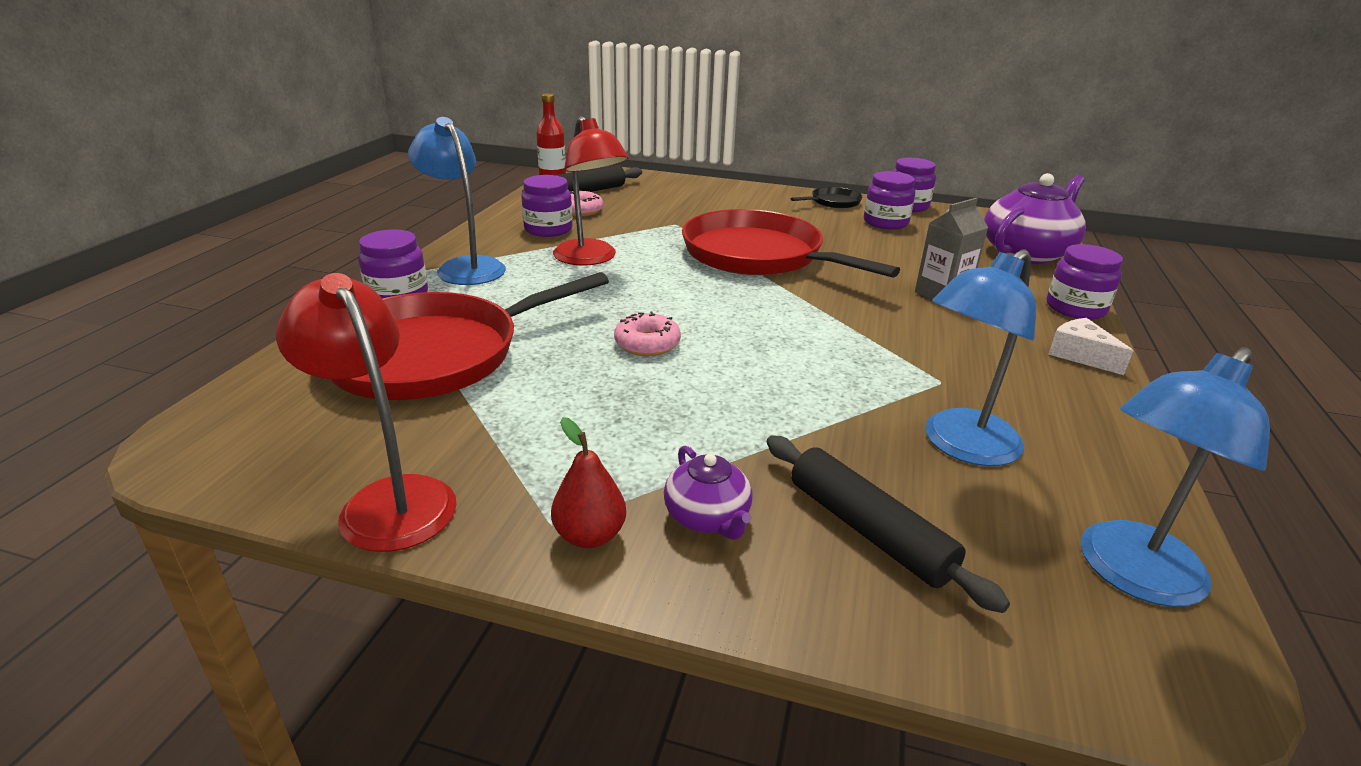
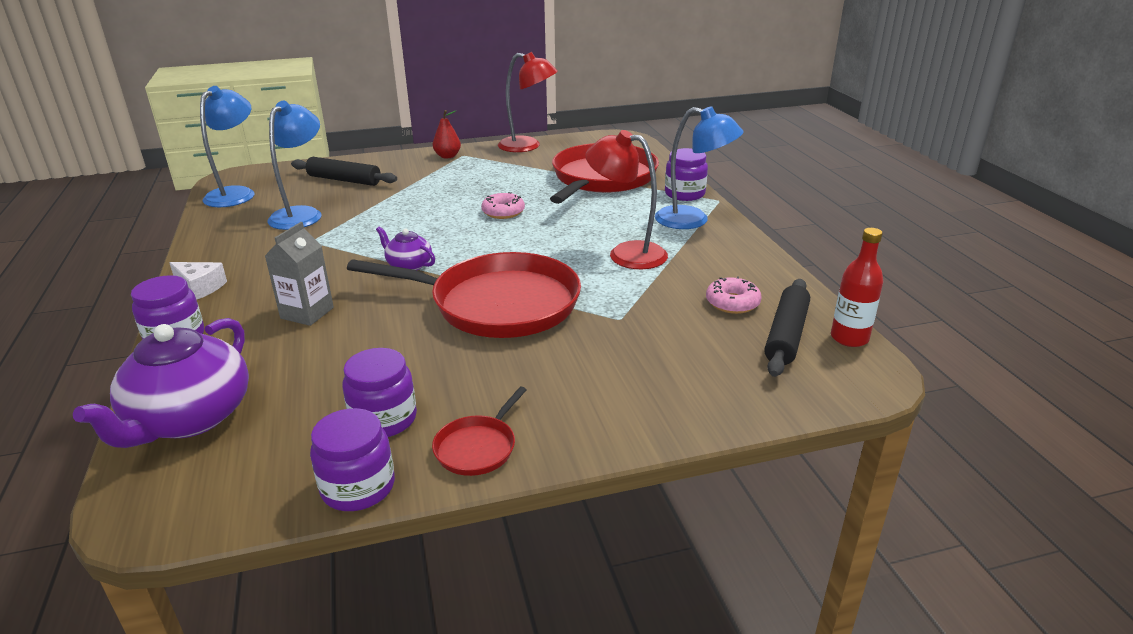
camera: 150 degrees right, 0 degrees up
purple jar [521,175,573,237] -> none
purple teapot [664,445,753,540] -> purple teapot moved to [376,226,435,270]
black pan [791,187,862,209] -> red pan [432,387,527,476]

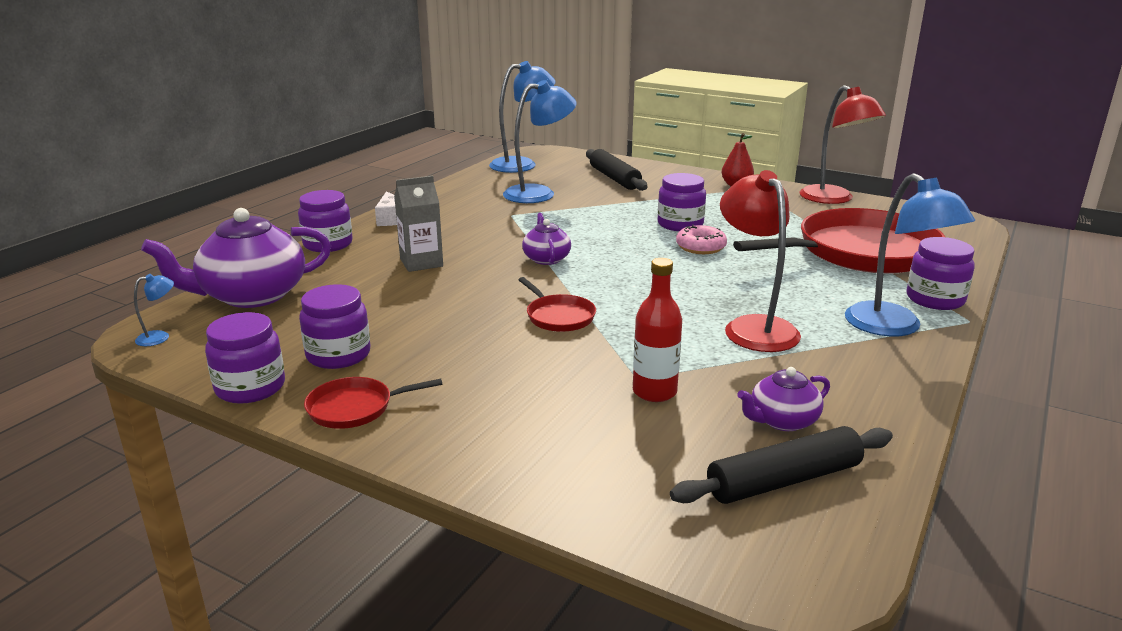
camera: 45 degrees right, 5 degrees down
red pan [347,252,581,338] -> red pan [518,277,596,332], size x0.43
pink donut [706,276,762,314] -> purple teapot [737,367,830,431]
red bottle [831,228,884,347] -> red bottle moved to [633,258,682,402]
none -> blue lamp [134,274,174,346]
none -> purple jar [658,173,706,231]

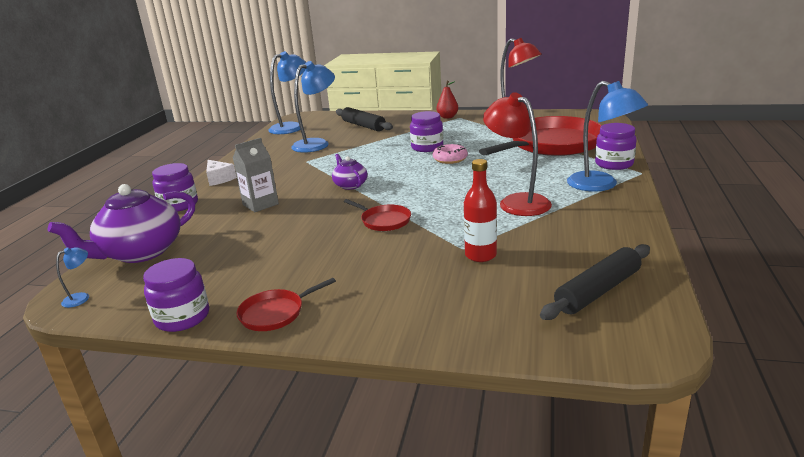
camera: 15 degrees left, 0 degrees up
purple jar [299,284,371,369] -> none
purple teapot [737,367,830,431] -> none

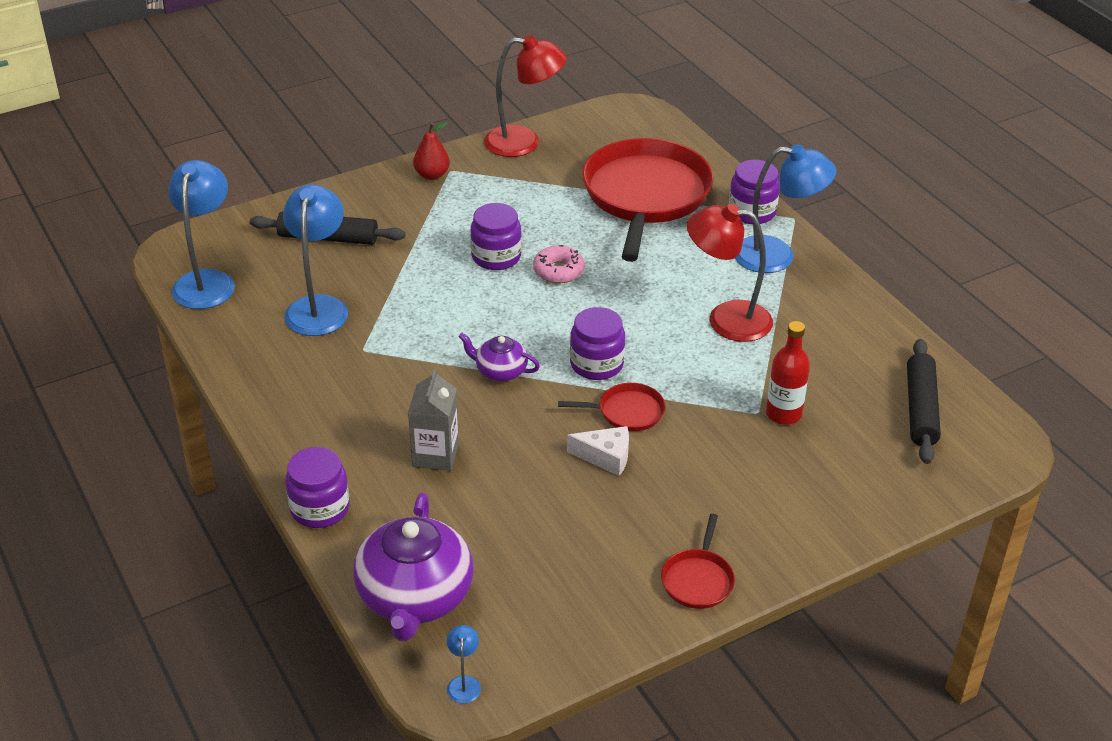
camera: 45 degrees left, 15 degrees up
purple jar [143,258,209,332] -> purple jar moved to [570,307,625,380]
white cheese [206,160,237,186] -> white cheese moved to [567,426,629,476]

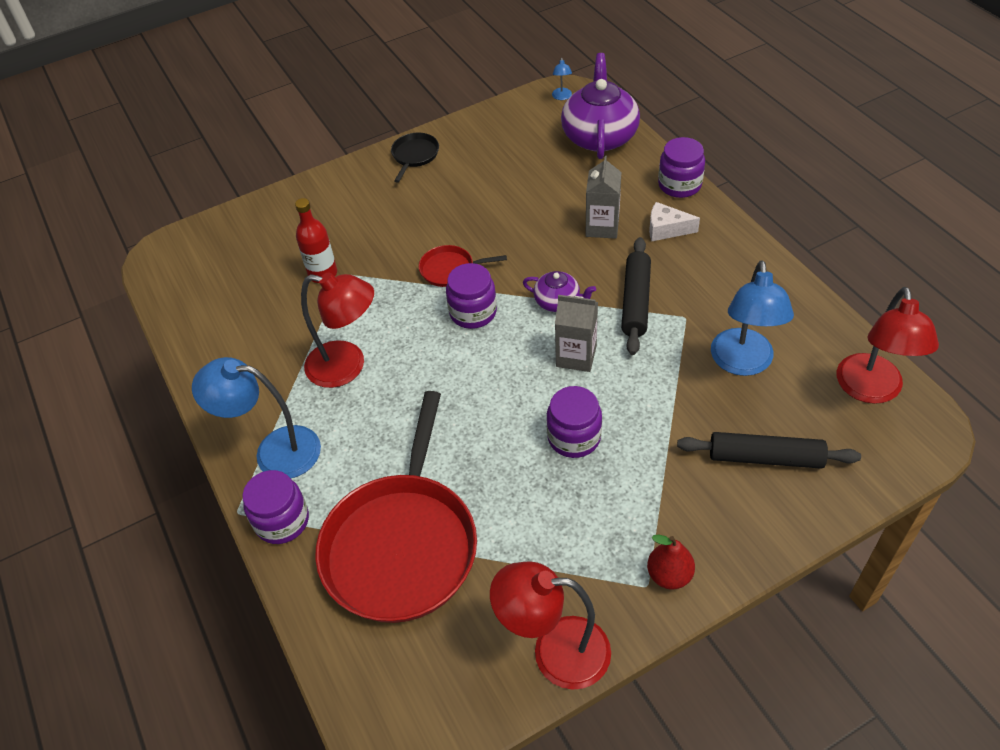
camera: 175 degrees left, 10 degrees up
blue lamp [168,160,235,309] -> red lamp [837,287,939,404]
pink donut [533,245,584,283] -> none
white cheese [567,426,629,476] -> white cheese moved to [649,202,700,241]
red pan [661,514,735,609] -> black pan [391,133,439,183]
black rolling pin [907,339,941,464] -> black rolling pin moved to [621,237,651,355]
none -> grey carton [555,295,598,372]

